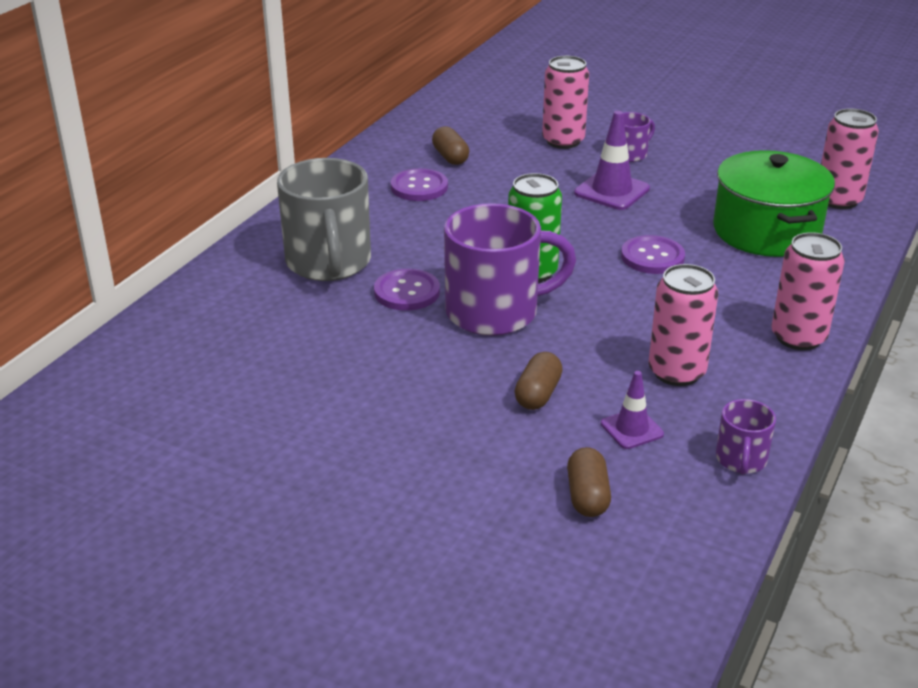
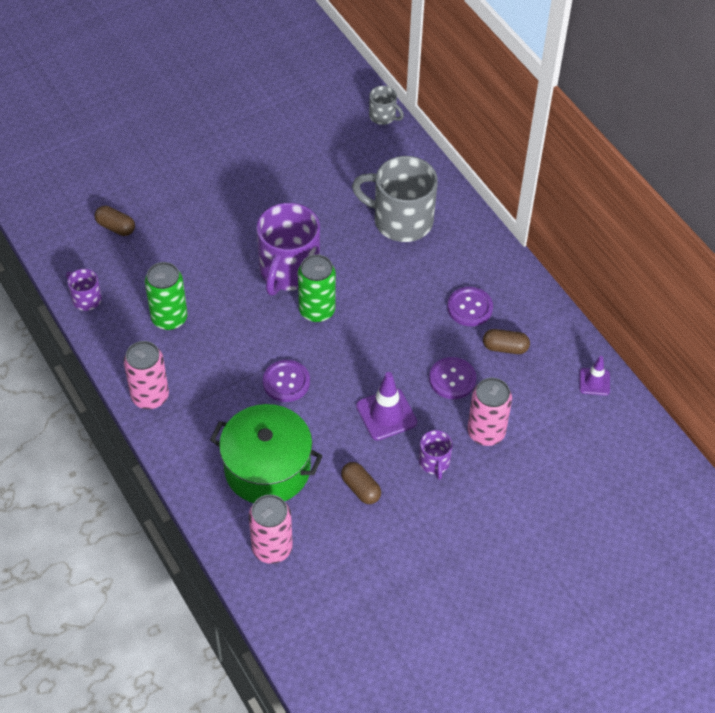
camera: 120 degrees right, 20 degrees up
purple button [374,269,440,311] -> purple button moved to [429,357,477,399]
brown capsule [515,352,563,410] -> brown capsule moved to [341,462,381,504]
purple traffic cone [601,371,664,449] -> purple traffic cone moved to [579,356,610,395]
pink can [649,264,718,386] -> green can [145,262,188,330]
none -> grey mug [369,86,404,125]

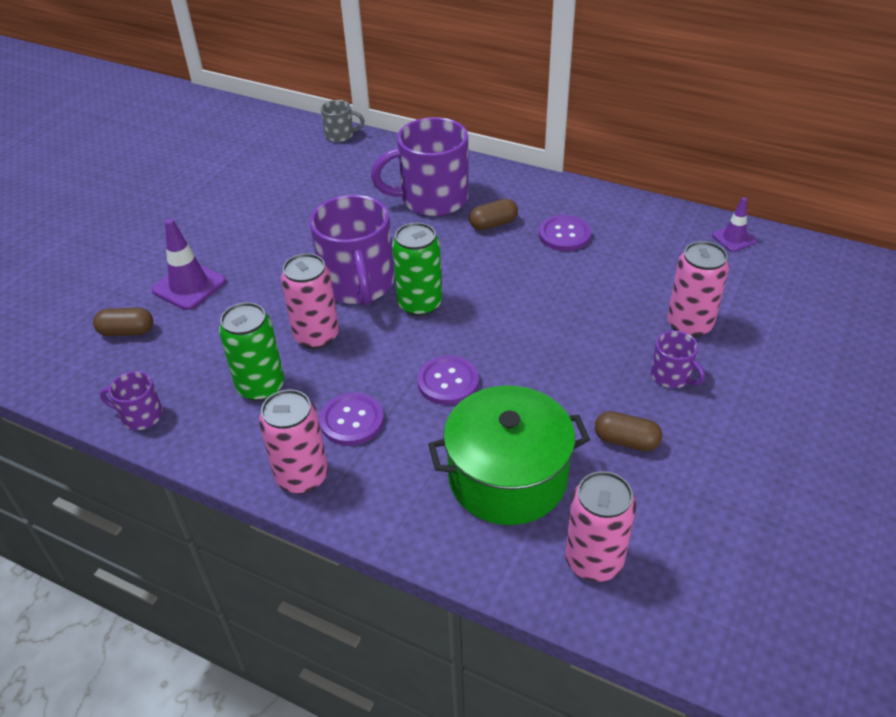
camera: 30 degrees left, 10 degrees down
grey mug [352,156,438,242] -> purple mug [371,117,469,216]
purple traffic cone [356,372,417,441] -> purple traffic cone moved to [151,218,226,310]
purple button [429,357,477,399] -> purple button moved to [319,393,384,446]
brown capsule [483,329,530,354] -> brown capsule moved to [469,199,518,231]
none -> pink can [281,253,339,349]

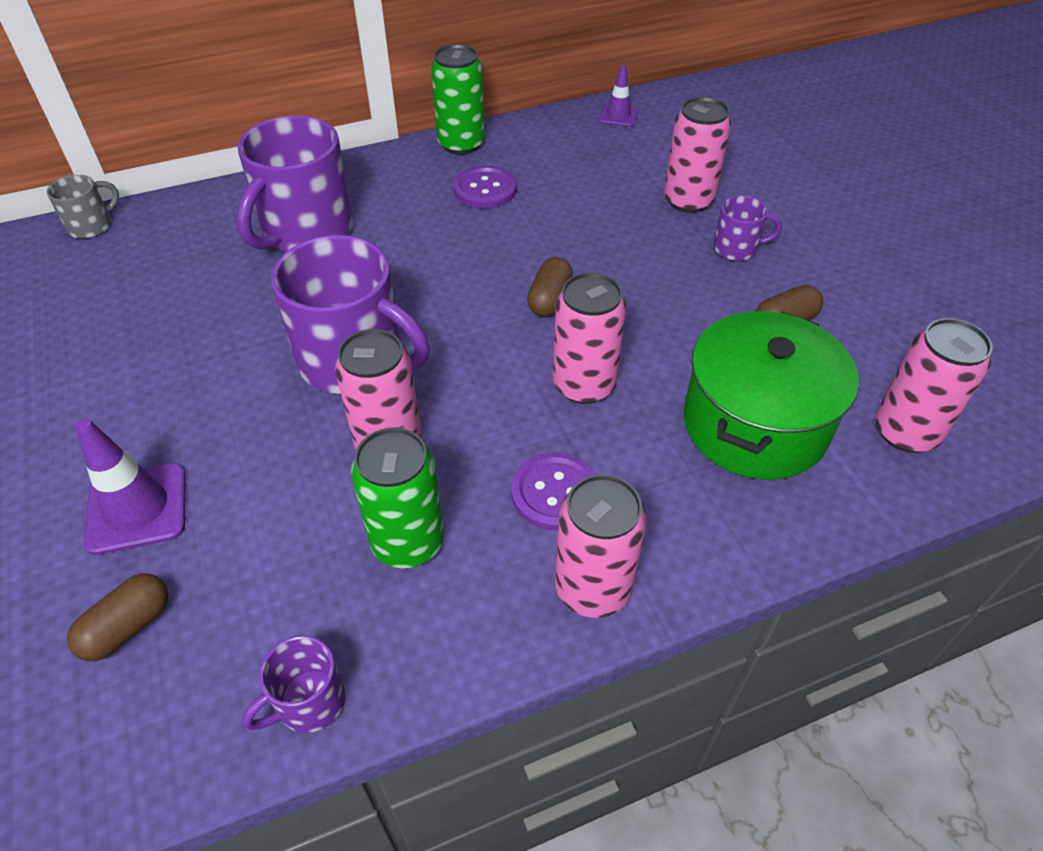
camera: 50 degrees left, 5 degrees up
green can [392,223,442,316] -> green can moved to [431,44,485,155]
purple button [417,355,479,405] -> pink can [553,272,626,404]
brown capsule [469,199,518,231] -> brown capsule moved to [527,257,573,317]

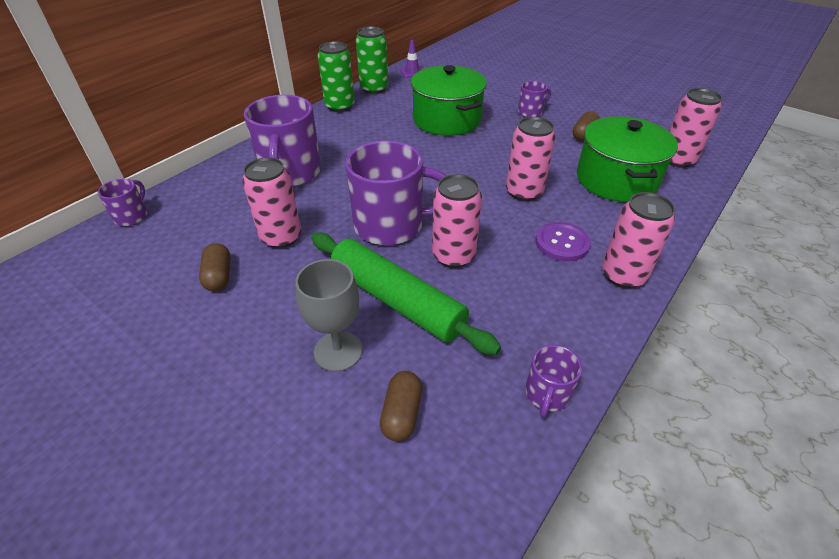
camera: 30 degrees left, 5 degrees down
grey mug [47,175,119,239] -> purple mug [98,179,148,226]
purple traffic cone [75,418,185,555] -> grey goblet [295,259,363,372]
green can [351,427,444,568] -> green can moved to [356,26,388,94]
purple button [454,166,516,209] -> none
brown capsule [527,257,573,317] -> brown capsule moved to [199,243,231,291]
pink can [664,97,731,213] -> pink can moved to [242,157,301,248]
none -> green rolling pin [311,233,501,355]
none -> green pot [411,65,487,136]

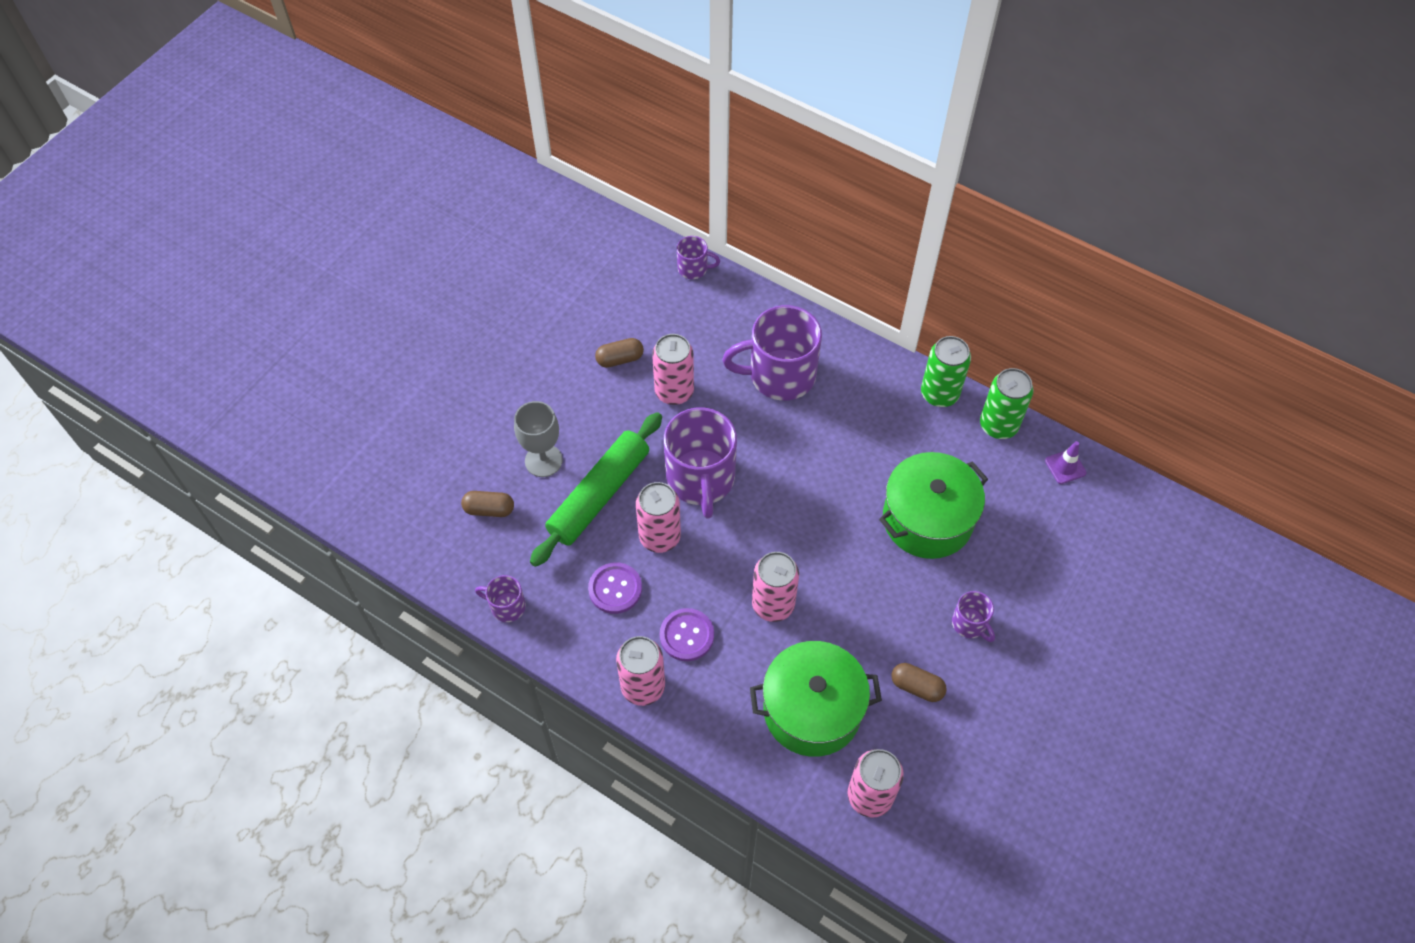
camera: 85 degrees right, 15 degrees up
none -> purple button [588,563,642,614]

